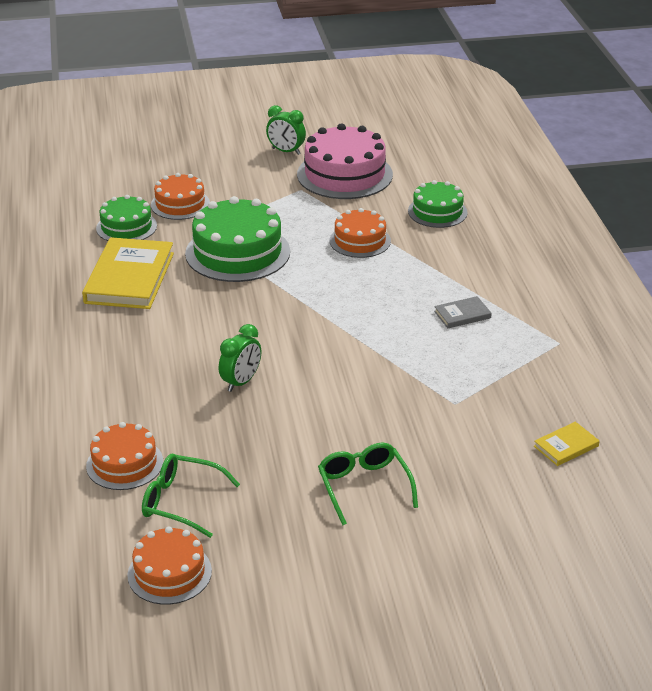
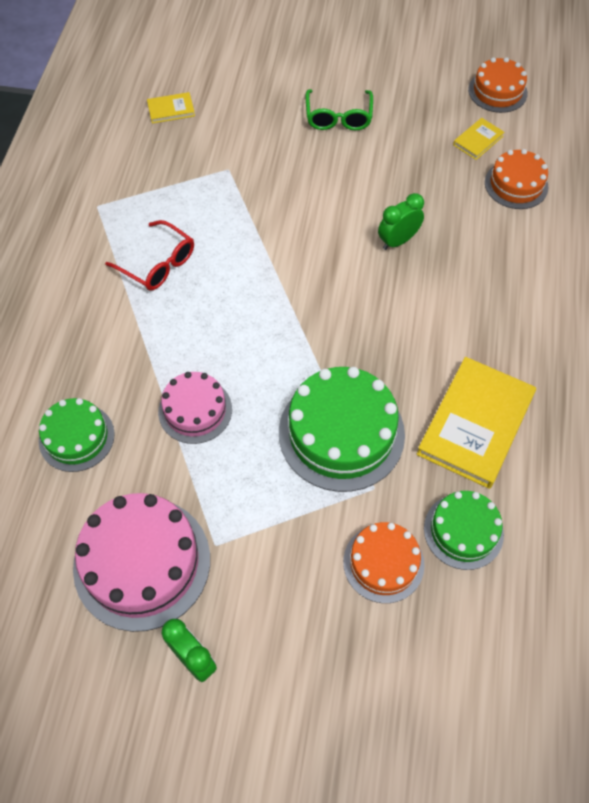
camera: 160 degrees left, 25 degrees up
green glasses [142,454,240,538] -> yellow book [453,118,505,160]
orange cake [330,208,391,258] -> pink cake [158,372,232,444]
grey book [434,296,492,328] -> red glasses [105,220,194,291]

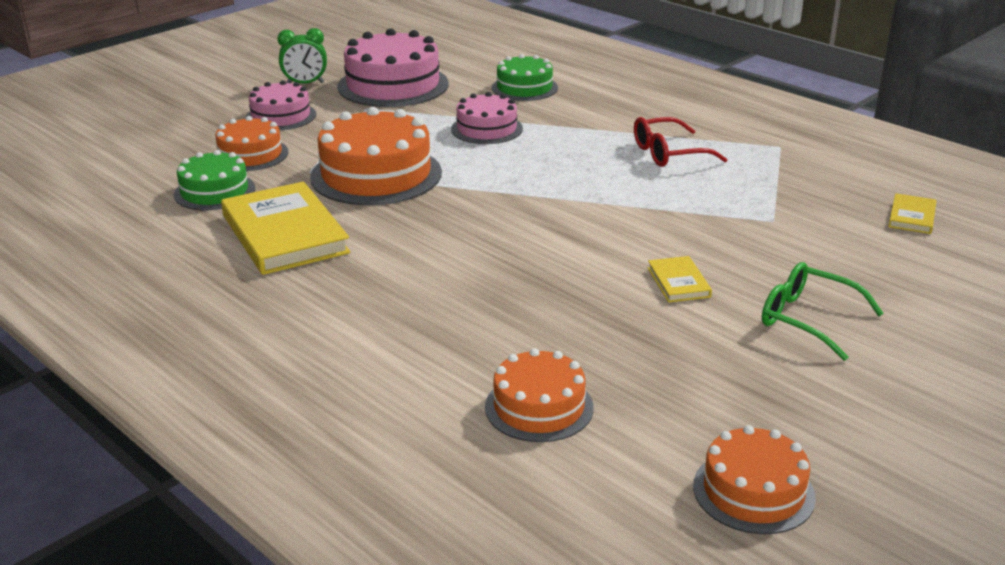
camera: 125 degrees right, 30 degrees down
green cake [279,367,405,492] -> orange cake [310,107,442,205]
green clock [378,193,424,250] -> none
yellow book [453,118,505,160] -> yellow book moved to [648,256,712,302]
none -> pink cake [245,80,316,131]

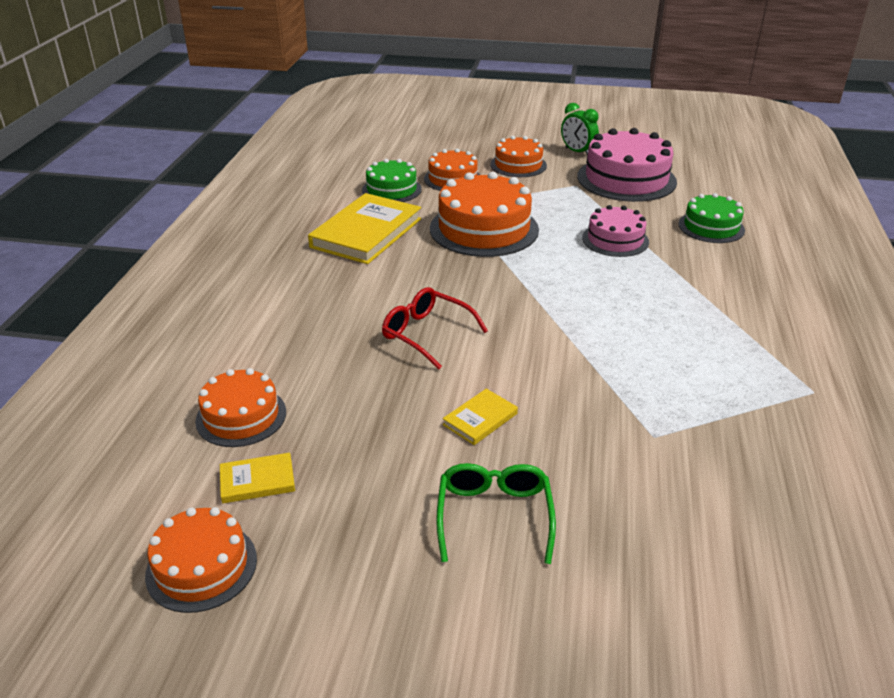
camera: 55 degrees right, 5 degrees up
pink cake [245,80,316,131] -> orange cake [490,136,547,177]
red glasses [634,117,728,167] -> red glasses moved to [382,287,488,370]
yellow book [888,193,936,234] -> yellow book moved to [220,453,295,503]

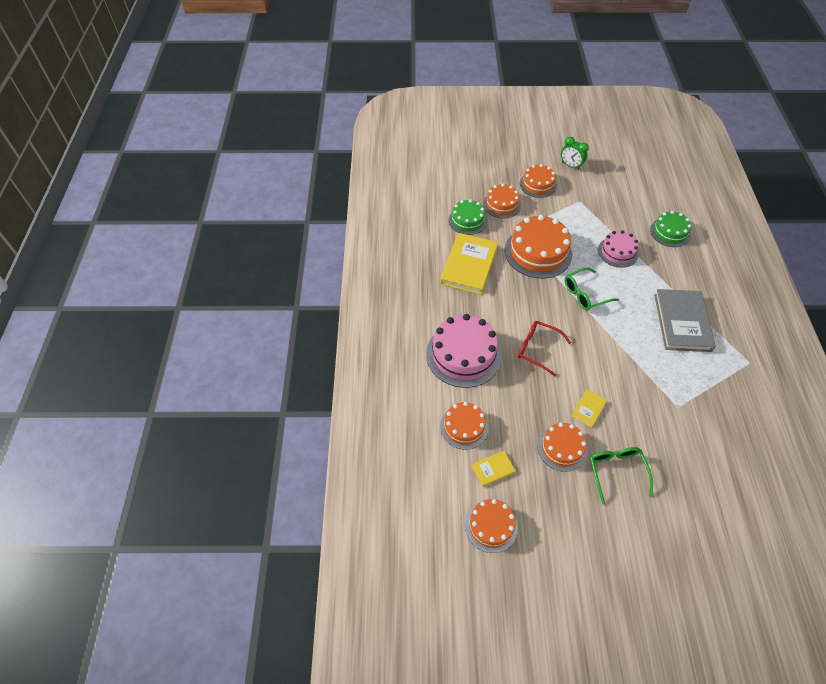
camera: 10 degrees left, 20 degrees up
pink cake [577,128,677,202] -> pink cake moved to [426,314,502,388]
none -> orange cake [537,423,587,472]
none -> green glasses [565,268,619,311]
none -> grey book [654,289,716,352]

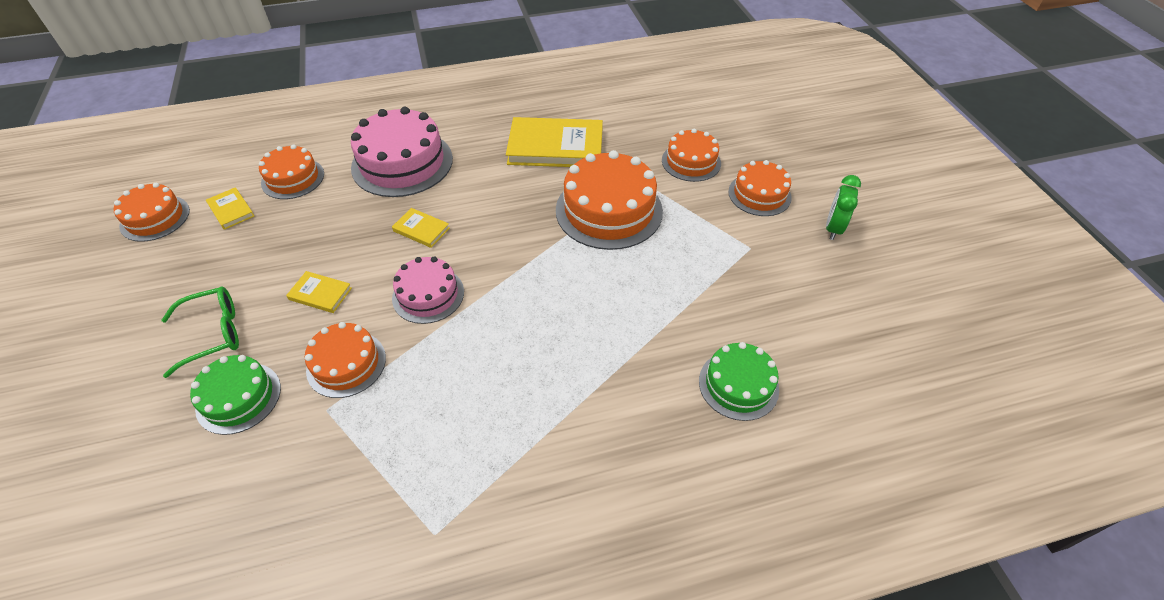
camera: 75 degrees right, 5 degrees down
green cake [449,199,487,235] -> green cake moved to [190,355,281,435]
red glasses [518,321,571,376] -> yellow book [392,208,450,248]
orange cake [537,423,587,472] -> orange cake moved to [305,322,386,398]
green glasses [565,268,619,311] -> none
pink cake [598,230,639,268] -> pink cake moved to [392,257,464,324]
grey book [654,289,716,352] -> none

